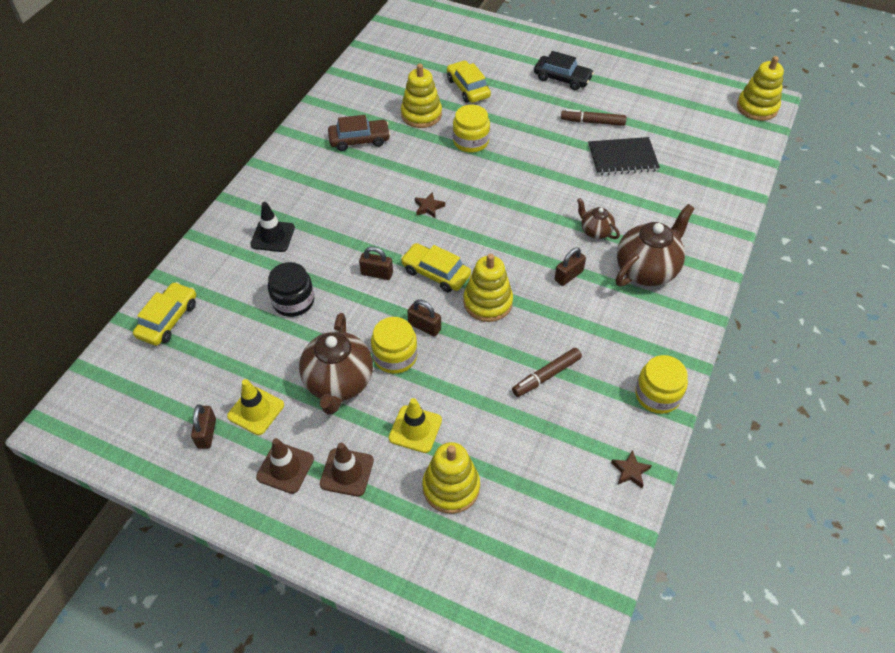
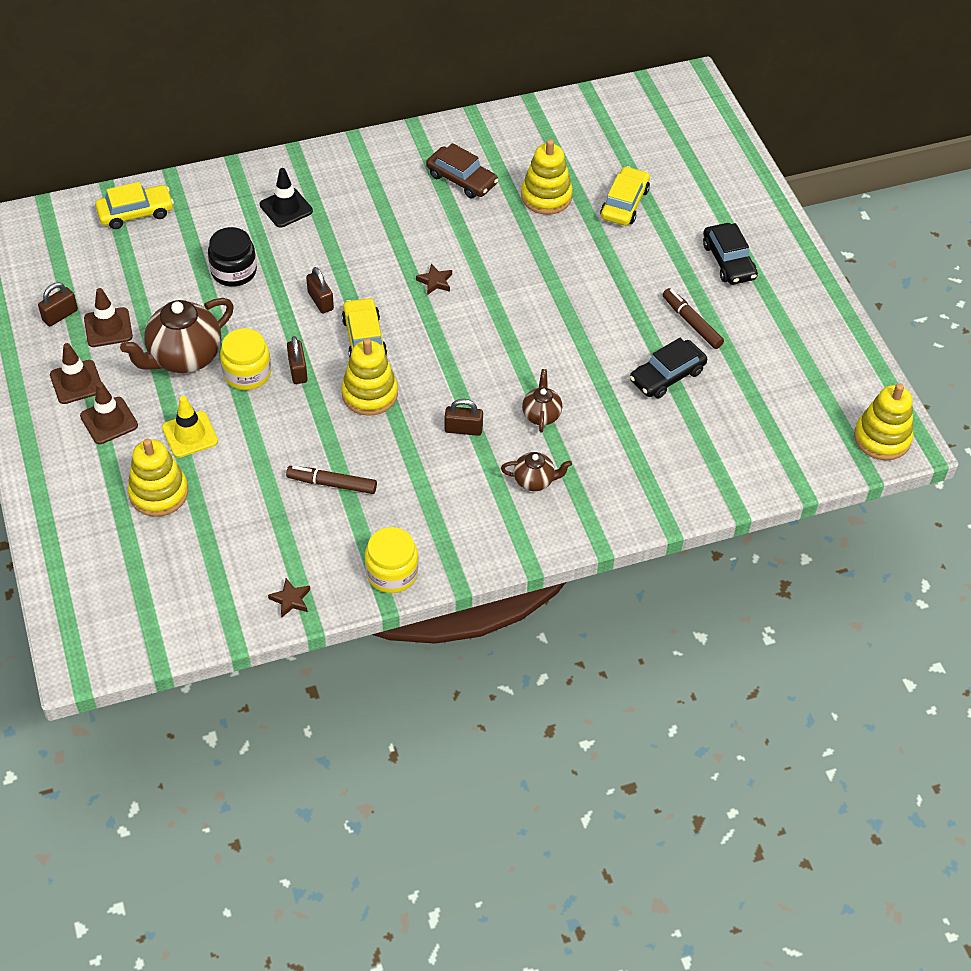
camera: 45 degrees right, 0 degrees up
yellow traffic cone [227,379,284,435] -> brown traffic cone [84,288,133,347]
yellow jar [453,105,490,153] -> none
black notebook [588,137,660,175] -> black car [630,338,707,398]
brown teapot [616,204,695,287] -> brown teapot [501,452,572,491], size x0.52

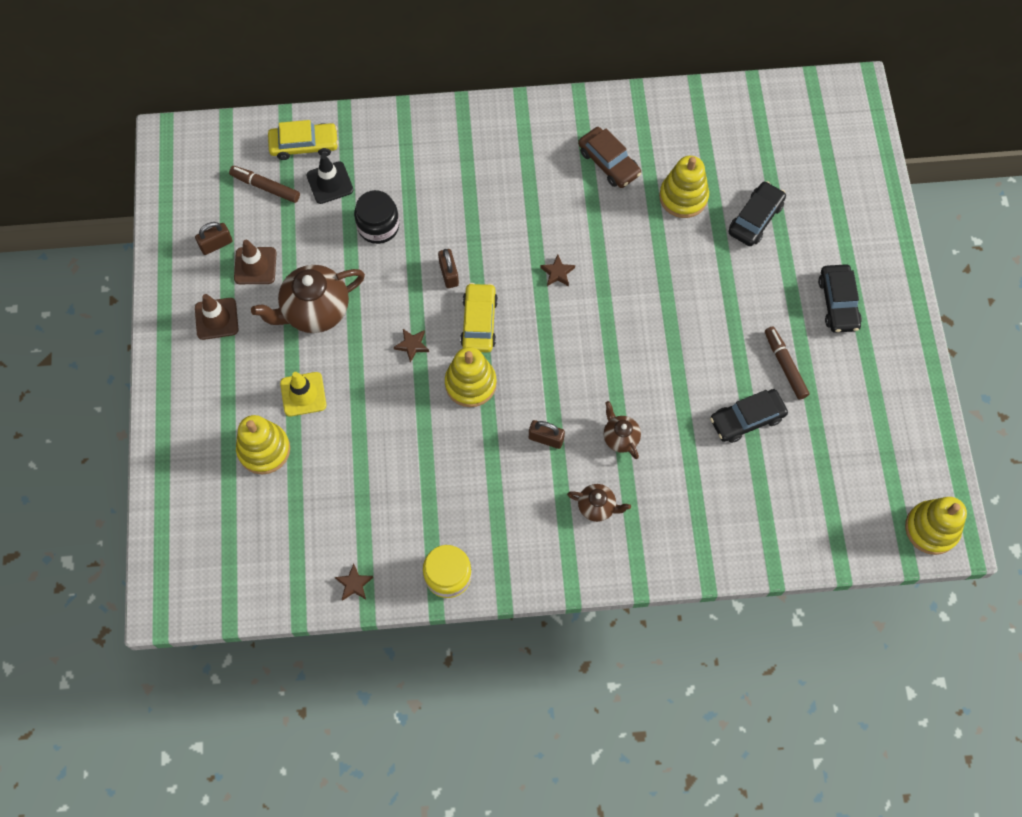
camera: 15 degrees right, 15 degrees up
brown traffic cone [80,382,138,444] -> none
yellow jar [220,328,271,390] -> none
black traffic cone [260,168,313,227] -> black traffic cone moved to [307,154,353,204]
brown marker [286,466,377,494] -> brown marker moved to [229,166,300,203]
brown padlock [287,336,308,384] -> brown star [394,329,429,362]
brown teapot [522,369,562,432] -> brown teapot turned 45 degrees counterclockwise [604,401,641,459]
yellow car [600,166,650,226] -> black car [729,181,786,246]

